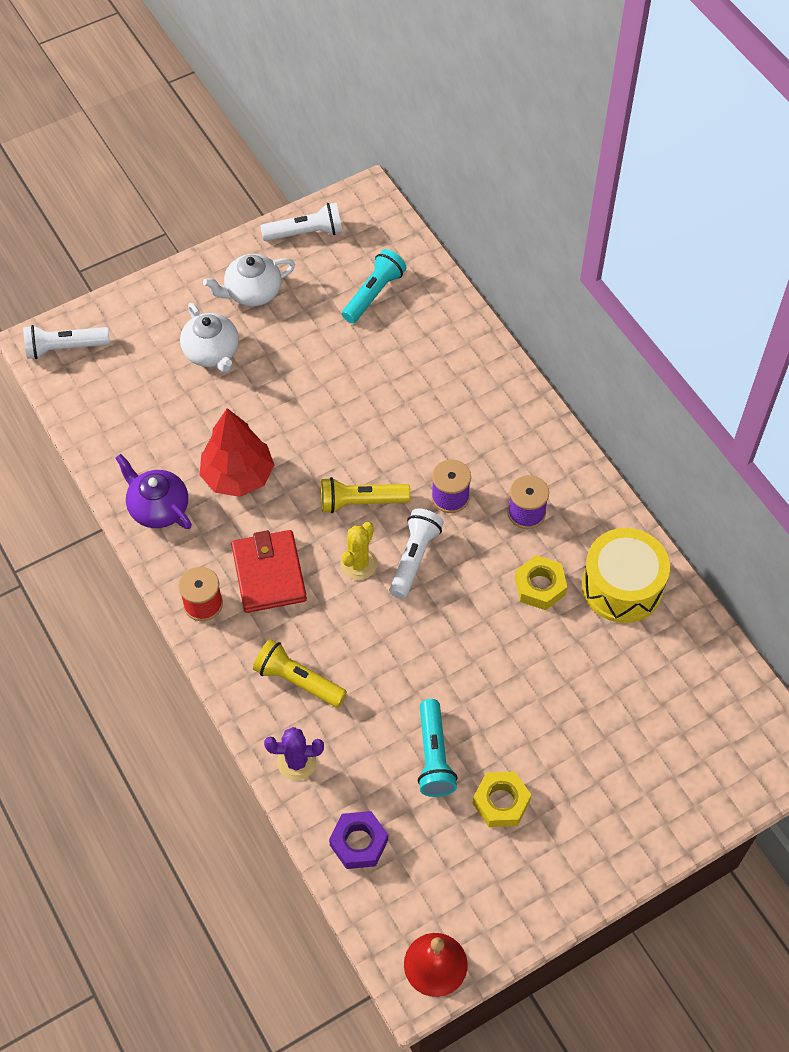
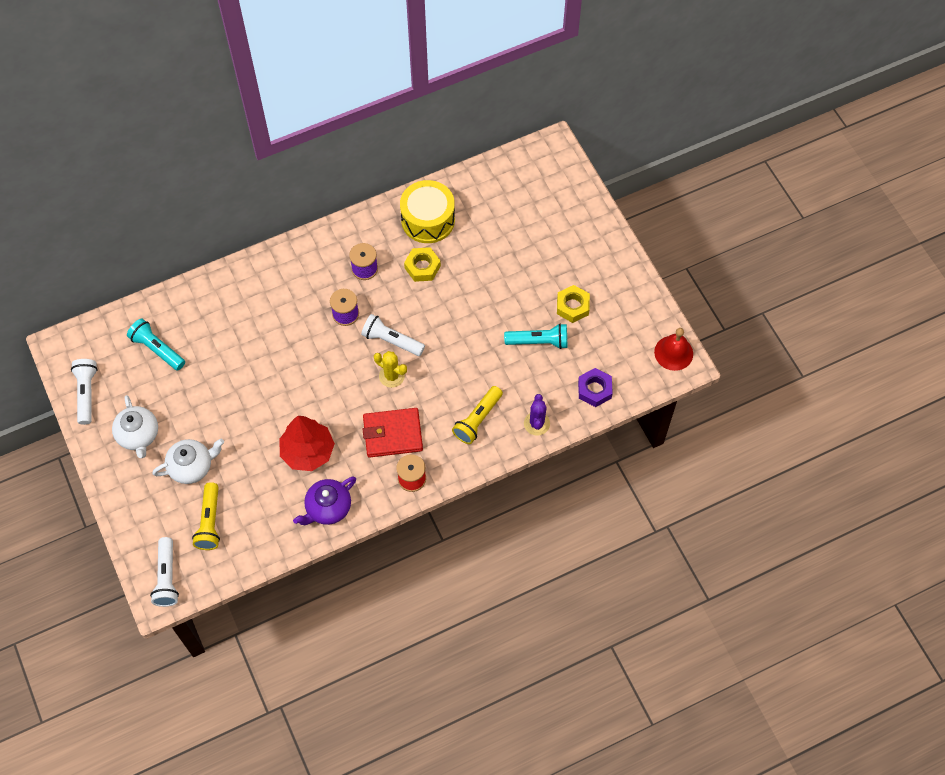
camera: 85 degrees left, 5 degrees up
yellow flashlight [321,477,410,513] -> yellow flashlight moved to [192,482,220,550]

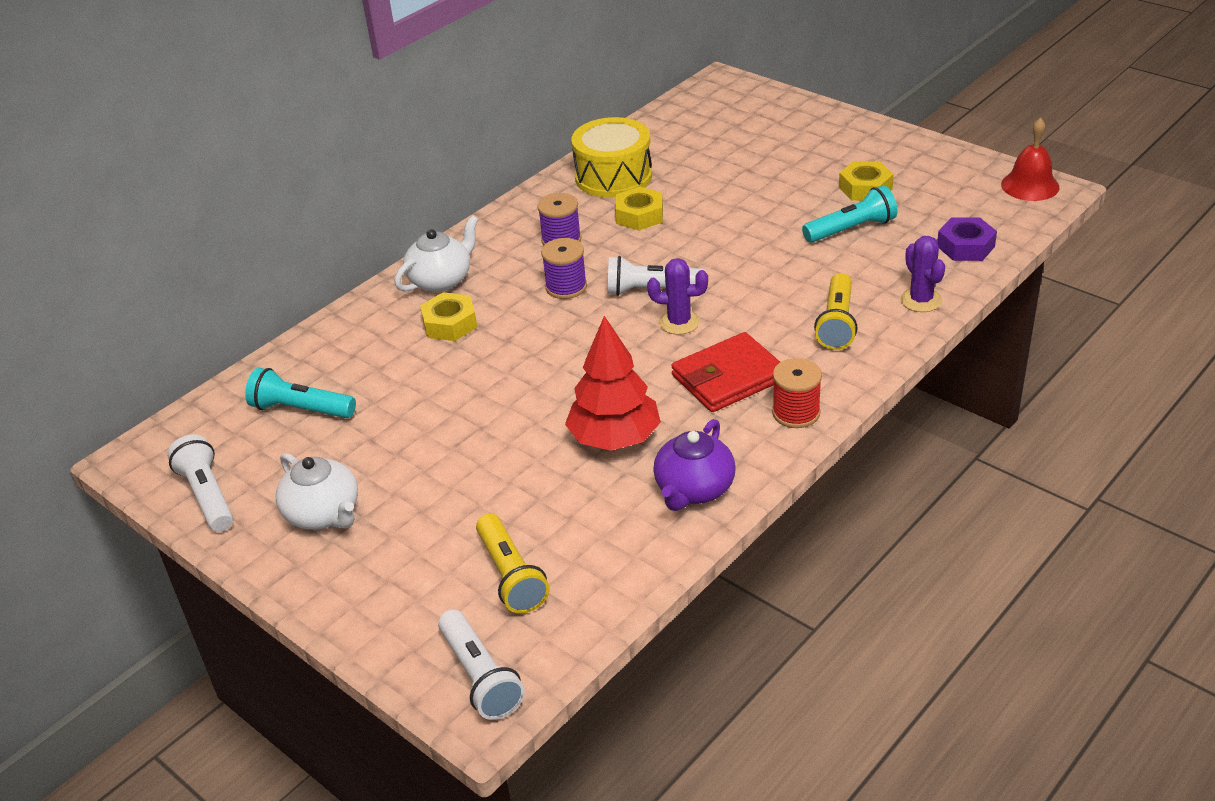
camera: 20 degrees left, 25 degrees down
white teapot [152,439,224,484] -> white teapot moved to [395,215,479,292]
yellow cactus [374,351,407,388] -> purple cactus [647,258,708,335]
none -> yellow nut [420,292,477,341]

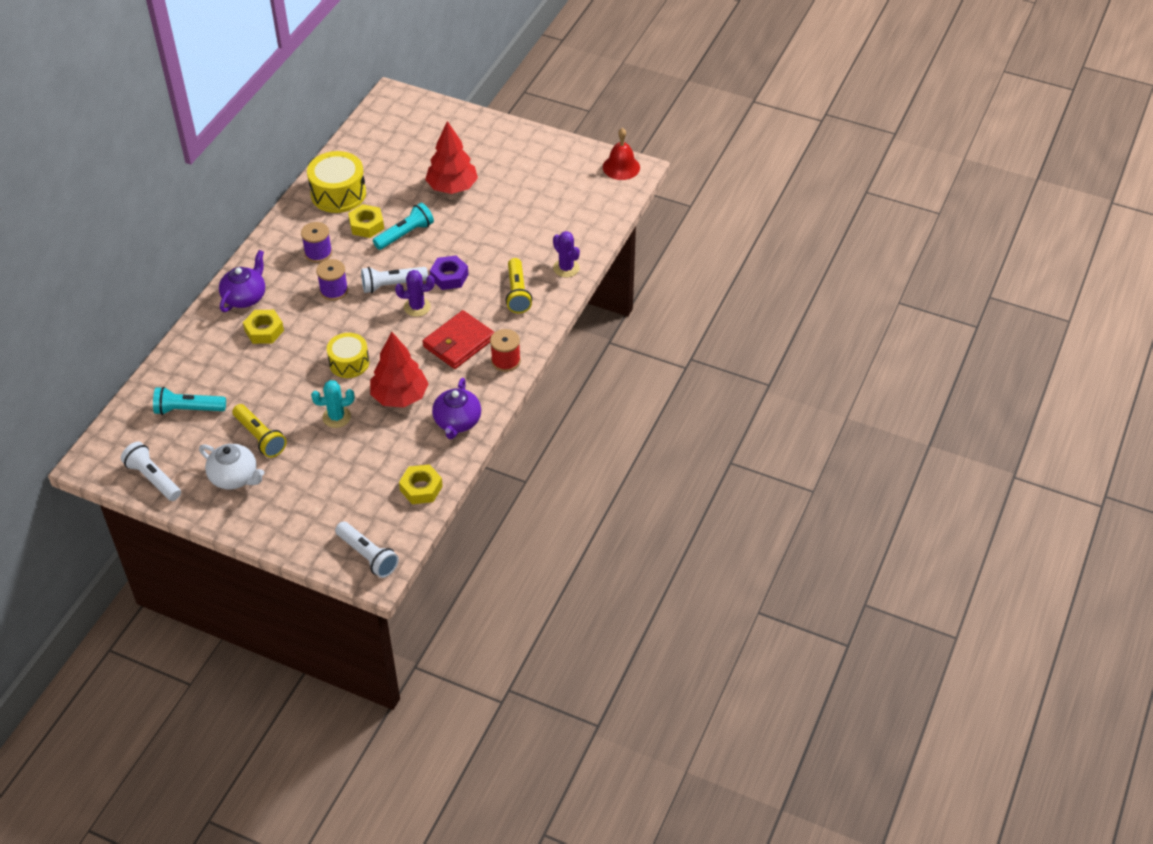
camera: 20 degrees left, 10 degrees up
white teapot [395,215,479,292] -> purple teapot [219,250,265,312]
yellow flashlight [476,514,550,614] -> yellow flashlight moved to [232,404,287,458]
turquoise flashlight [802,185,897,243] -> turquoise flashlight moved to [373,203,434,250]
yellow nut [839,161,894,201] -> yellow nut moved to [399,464,443,504]
purple nut [937,217,997,261] -> purple nut moved to [430,256,469,290]
none -> turquoise cactus [311,380,355,428]
none -> yellow drum [327,333,369,378]
none -> red tree [425,121,478,194]

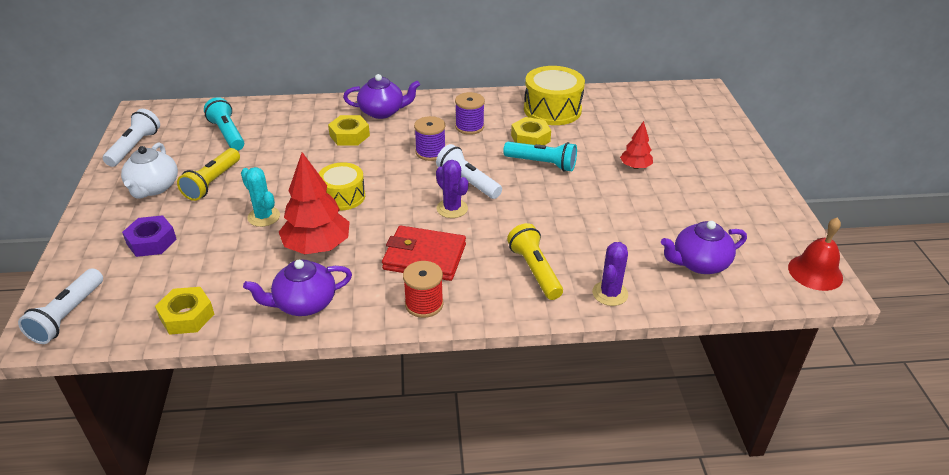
camera: 60 degrees right, 10 degrees down
red tree [425,121,478,194] -> red tree [620,121,653,169], size x0.54
purple nut [430,256,469,290] -> purple nut moved to [122,215,177,257]
yellow flashlight [505,258,532,313] -> yellow flashlight turned 105 degrees clockwise [507,223,563,300]
none -> purple teapot [661,221,747,274]

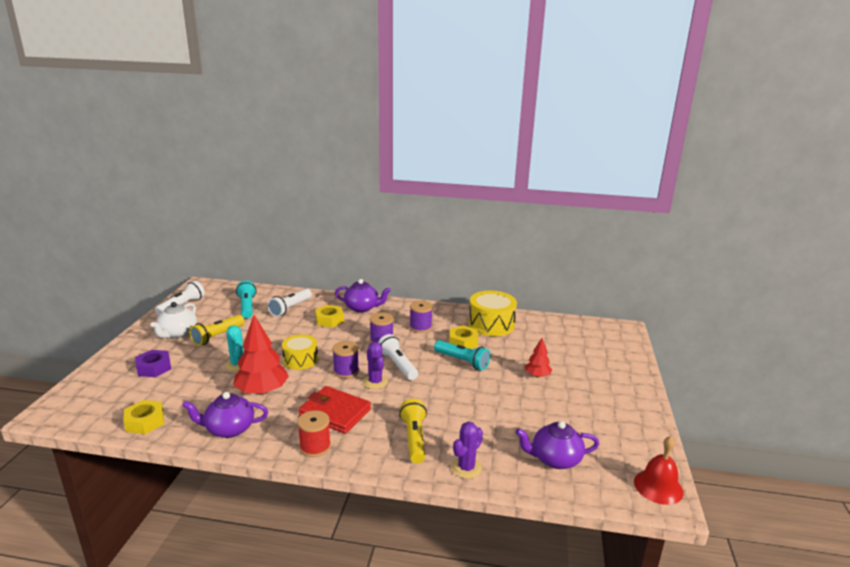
camera: 15 degrees right, 15 degrees down
white flashlight [18,268,103,344] -> white flashlight moved to [268,289,312,317]
none -> purple spool [332,341,359,378]

